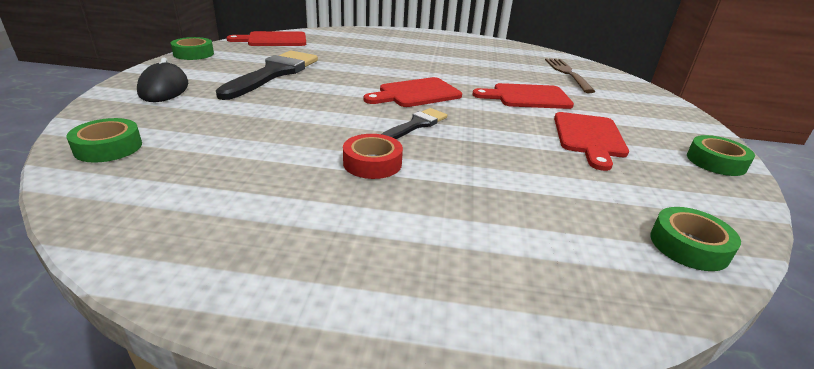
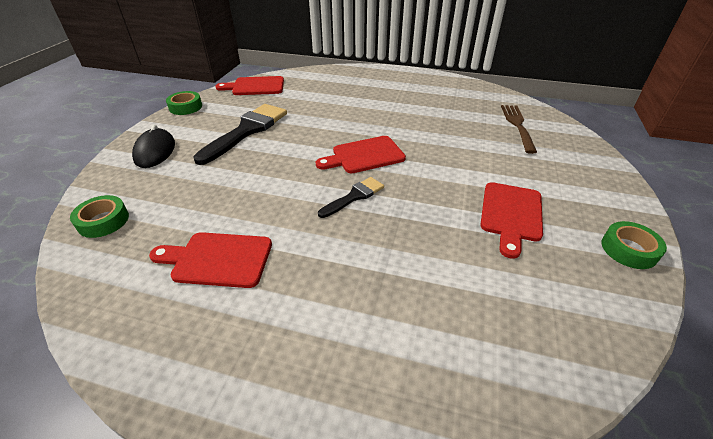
camera: 10 degrees right, 10 degrees up
red tape [343,134,403,179] -> none
red cutting board [472,83,574,109] -> red cutting board moved to [149,232,272,288]
green tape [650,207,741,271] -> none

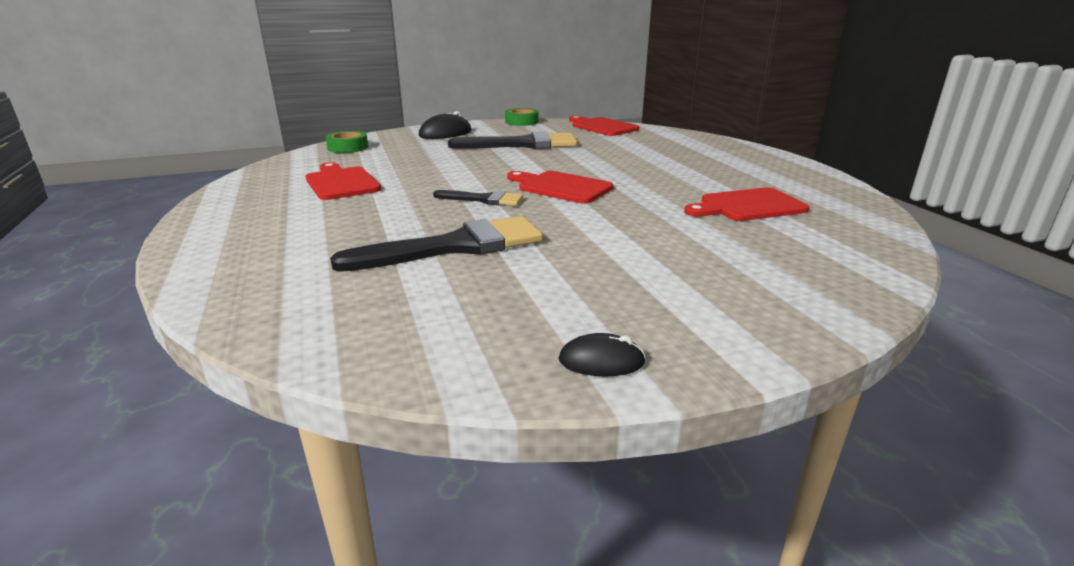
camera: 55 degrees right, 15 degrees down
red cutting board [480,182,543,259] -> red cutting board moved to [684,187,809,221]
brown fork [501,105,537,154] -> none
green tape [602,221,667,269] -> black mouse [558,333,646,376]
none -> black brush [330,216,543,272]

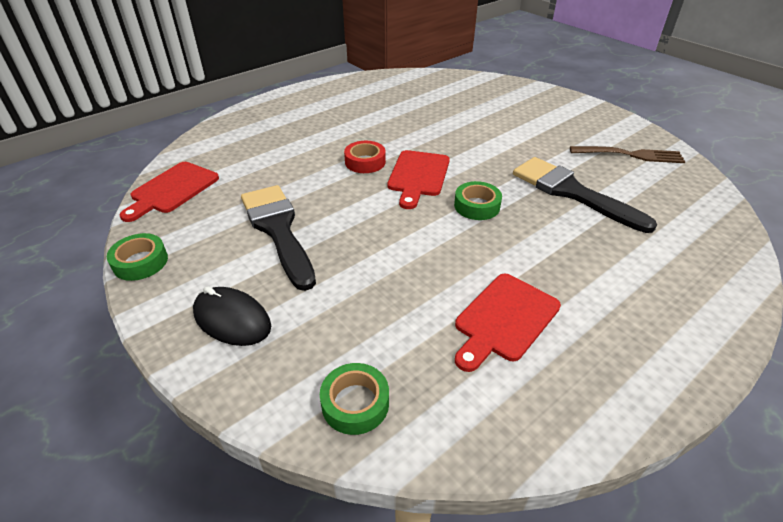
camera: 110 degrees left, 15 degrees up
black brush [433,190,523,206] -> green tape [454,181,502,220]
black mouse [558,333,646,376] -> none
red cutting board [684,187,809,221] -> none
none -> red tape [344,141,386,173]
none -> brown fork [570,146,685,163]

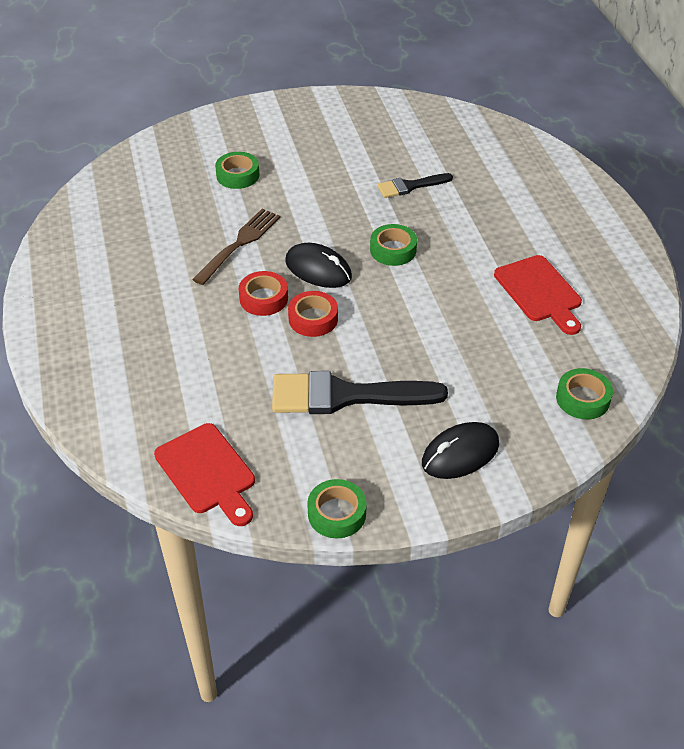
camera: 65 degrees left, 5 degrees up
red cutting board [388,150,450,209] -> black mouse [285,243,352,288]
black brush [513,157,657,233] -> black brush [377,173,453,198], size x0.54
brown fork [570,146,685,163] -> brown fork moved to [192,209,281,285]
none -> green tape [215,152,259,189]
none -> red tape [288,291,338,337]

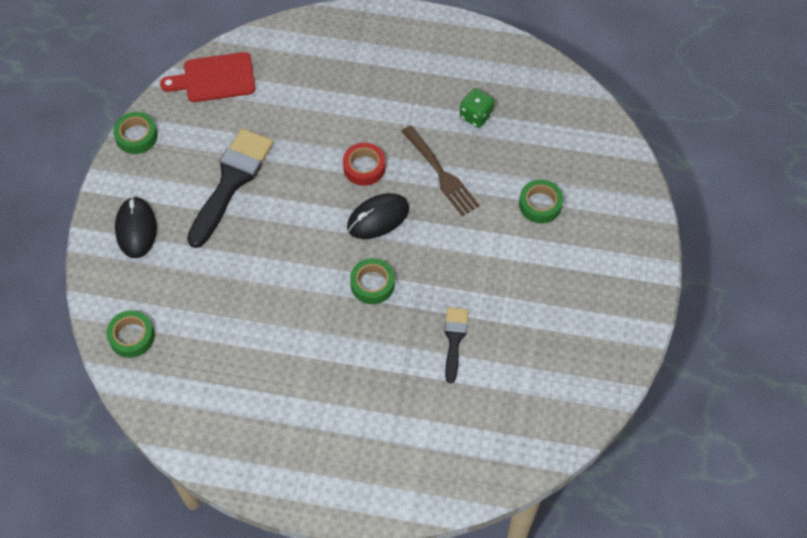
camera: 115 degrees right, 15 degrees up
red tape [288,291,338,337] -> none
red cutting board [494,255,582,335] -> none
none -> green dice [460,88,494,128]

